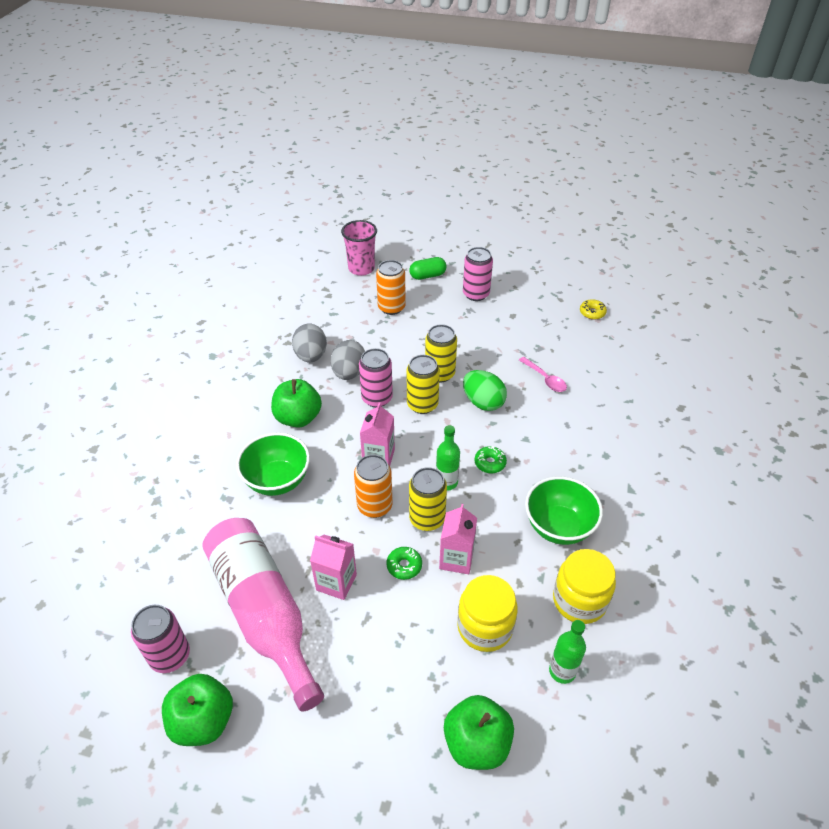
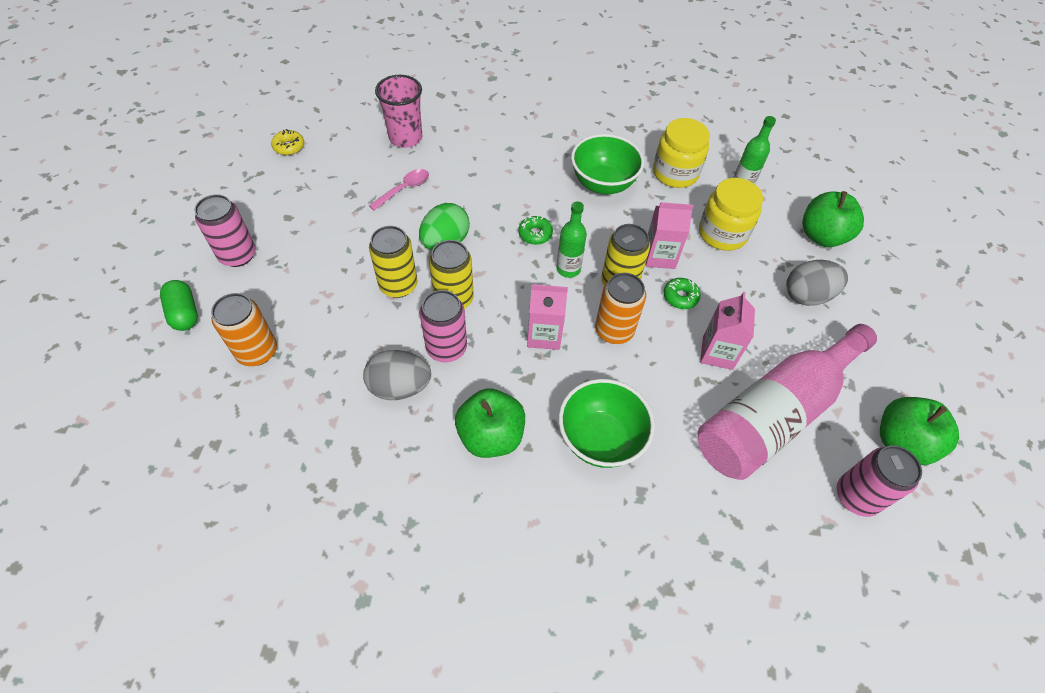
camera: 100 degrees left, 10 degrees up
grey egg [292,324,327,363] -> grey egg moved to [786,260,848,306]
pink cup [341,220,377,276] -> pink cup moved to [375,75,422,148]

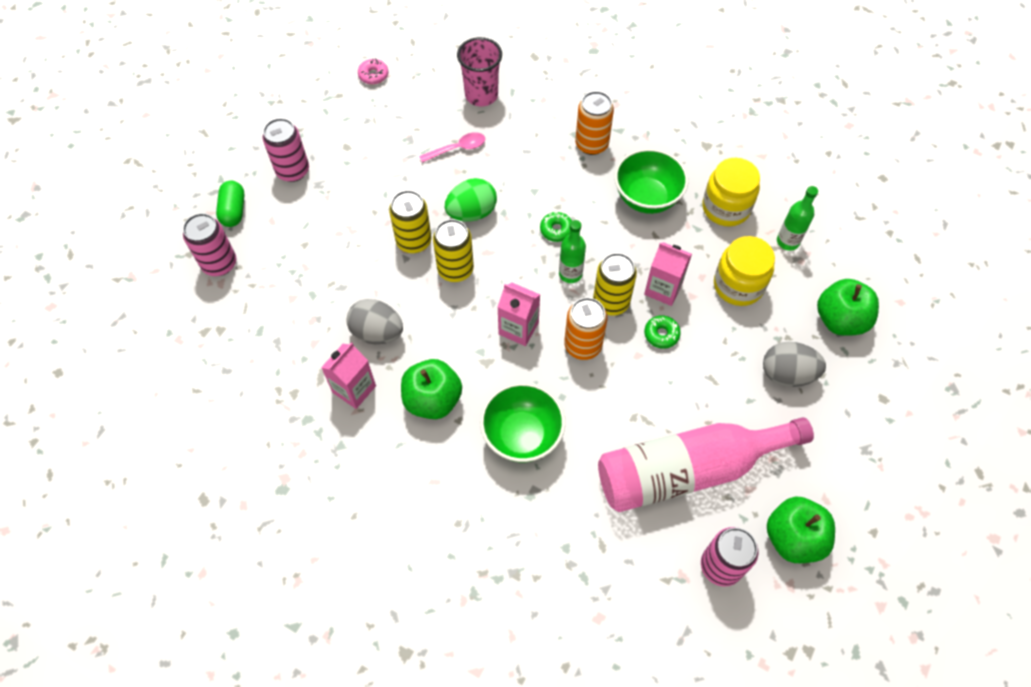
camera: 25 degrees right, 5 degrees up
orange can [211,293,277,366] -> orange can moved to [575,91,614,155]
yellow donut [271,129,304,155] -> pink donut [358,58,388,84]
pink can [420,290,467,362] -> pink can moved to [183,213,236,276]
pink carton [700,292,755,370] -> pink carton moved to [321,342,376,409]

